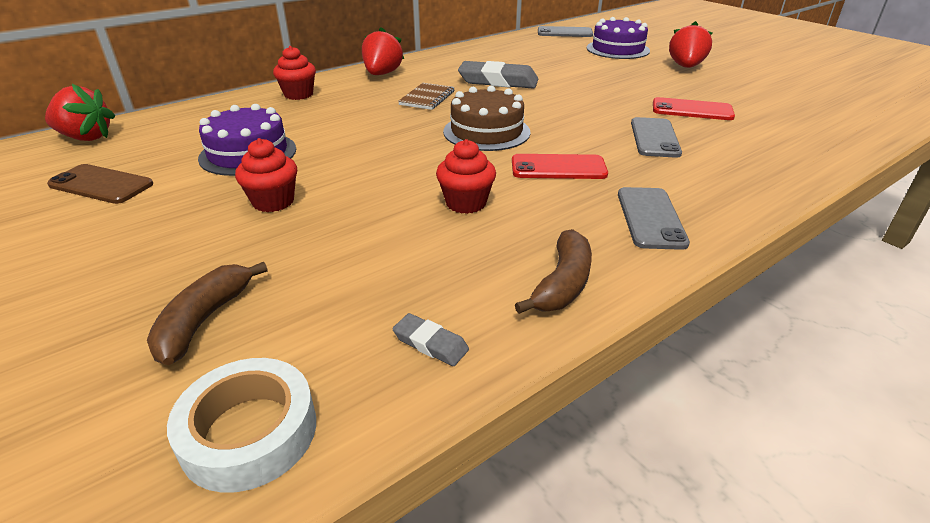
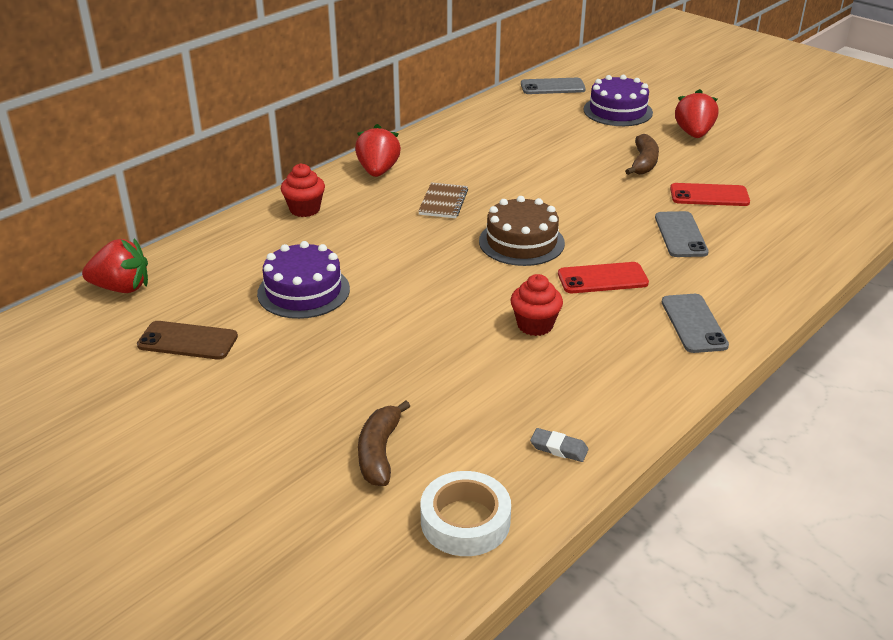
camera: 10 degrees left, 0 degrees up
red cupcake [235,138,297,212] -> none
grey eraser [458,61,538,89] -> none
brown banana [515,229,592,314] -> brown banana moved to [625,134,659,175]

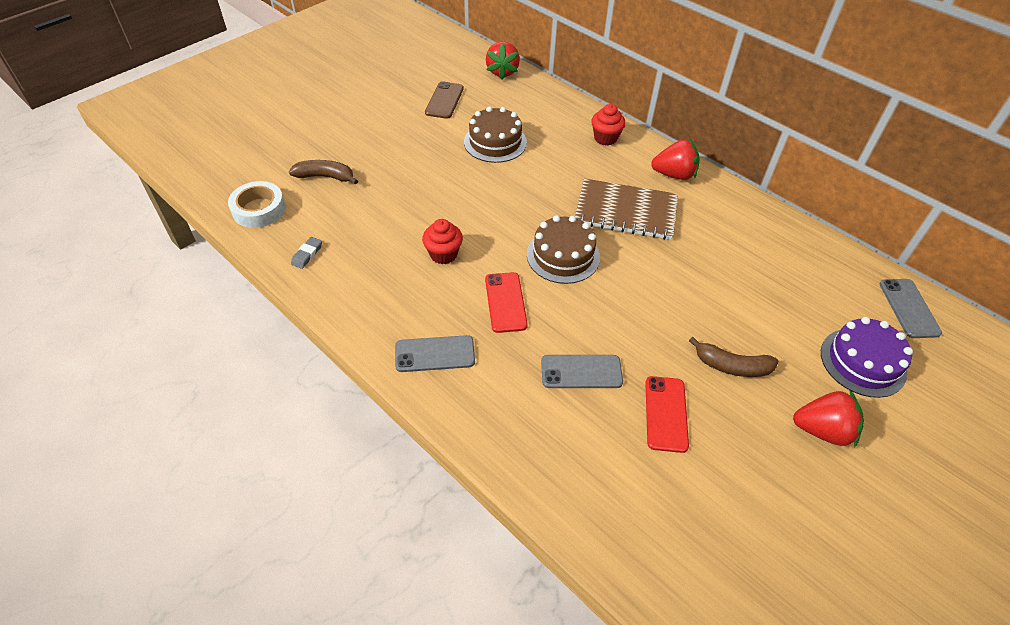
camera: 90 degrees right, 15 degrees up
purple cake [257,241,350,319] -> brown cake [464,106,527,163]
brown notebook [418,182,468,218] -> brown notebook [575,178,678,240], size x1.88

